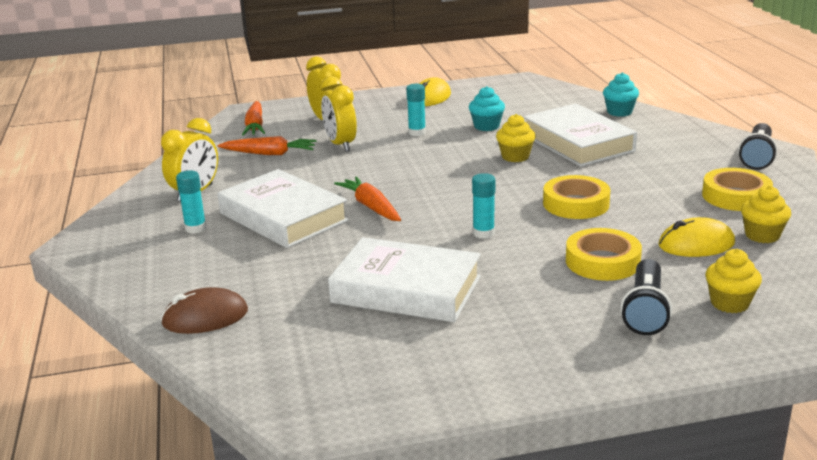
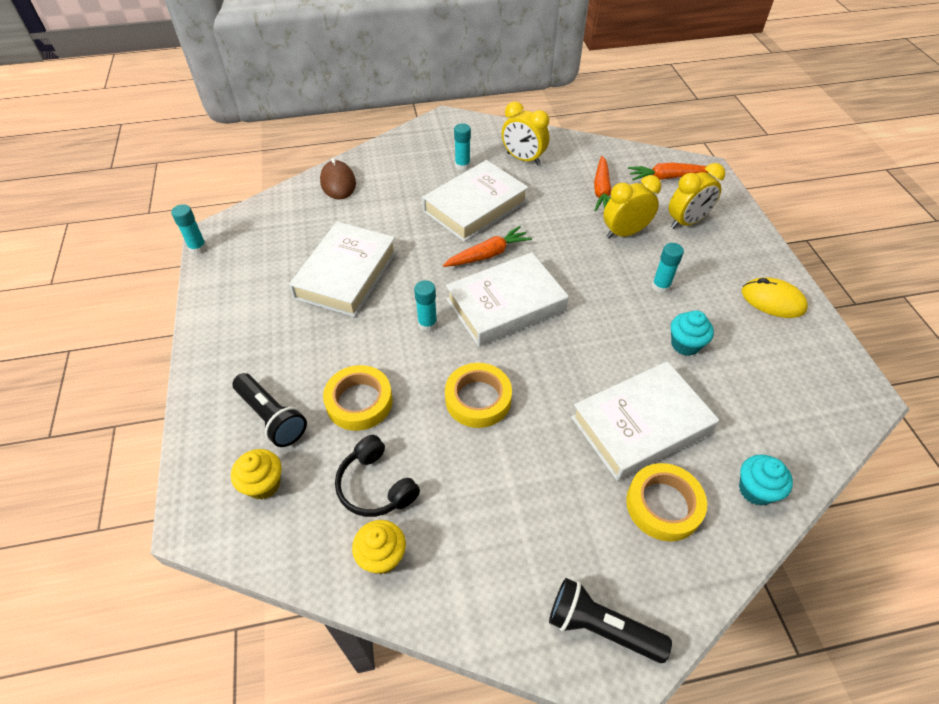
camera: 90 degrees right, 25 degrees up
yellow cupcake [496,114,536,162] -> none
black flashlight [621,259,672,335] -> black flashlight turned 150 degrees counterclockwise [232,373,307,447]
yellow mouse [658,217,735,257] -> black headphones [335,435,420,517]
yellow tape [702,168,773,211] -> yellow tape moved to [626,463,707,542]
none -> turquoise glue stick [171,204,207,254]
none -> white book [446,252,569,347]

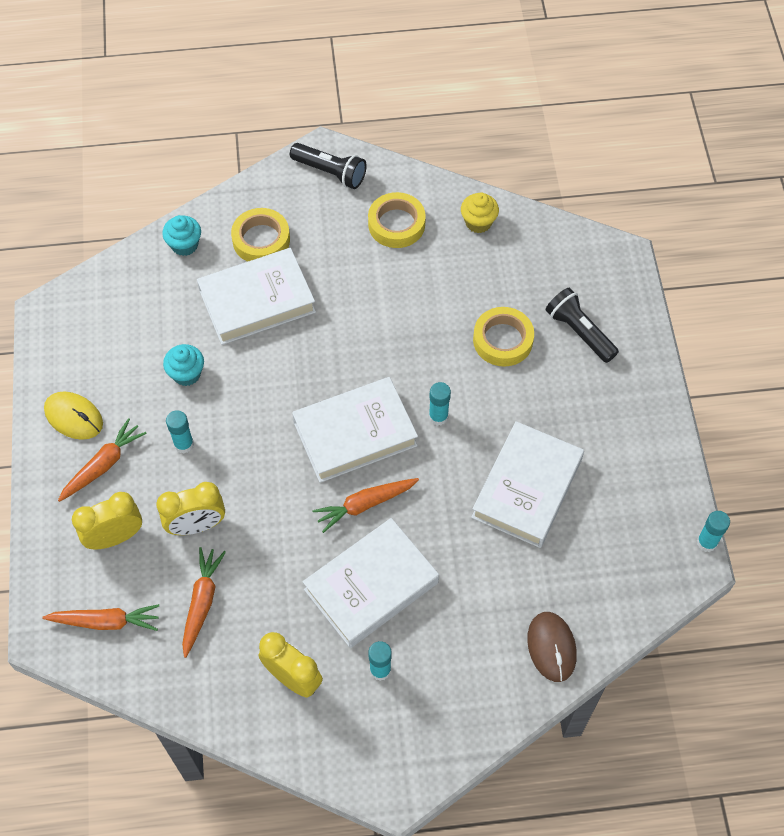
camera: 175 degrees left, 10 degrees up
yellow cupcake [231,449,282,500] -> none
black headphones [335,435,420,517] -> none
yellow tape [445,363,512,428] -> yellow tape moved to [368,192,426,248]
none -> orange carrot [58,418,147,502]

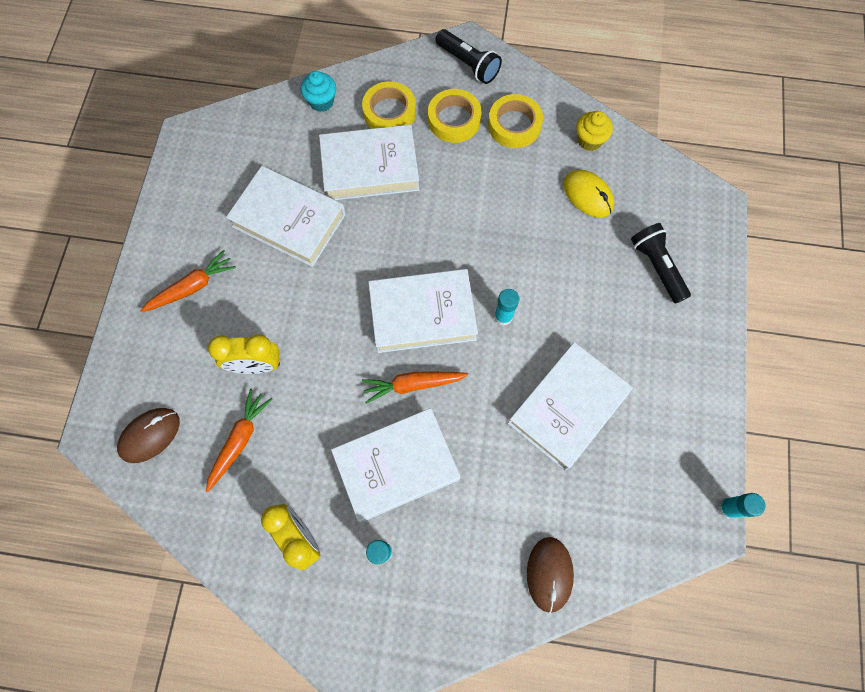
camera: 15 degrees right, 10 degrees up
orange carrot [42,604,159,631] -> brown mouse [117,408,180,463]
yellow mouse [44,392,103,440] -> yellow mouse moved to [563,170,614,218]
yellow clock [72,492,142,550] -> none
turquoise cupcake [163,344,204,386] -> white book [226,166,346,267]
turquoise glue stick [166,410,194,453] -> none
yellow tape [473,307,534,367] -> yellow tape moved to [428,89,482,143]

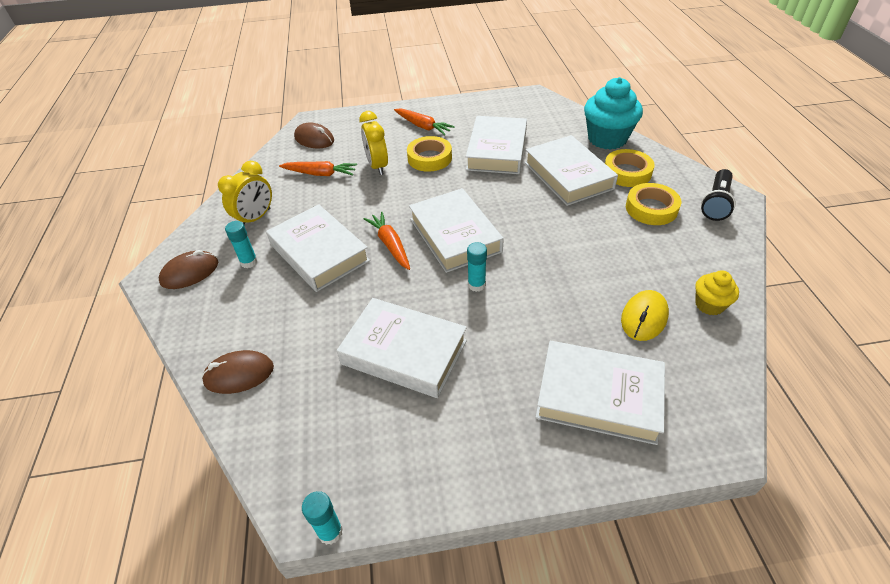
camera: 75 degrees right, 25 degrees down
turquoise cupcake [301,71,336,112] -> turquoise cupcake [584,77,643,150], size x1.90
yellow tape [488,94,543,148] -> yellow tape moved to [407,136,452,172]
black flashlight [631,223,691,304] -> white book [535,341,665,445]
none -> brown mouse [159,250,218,289]

